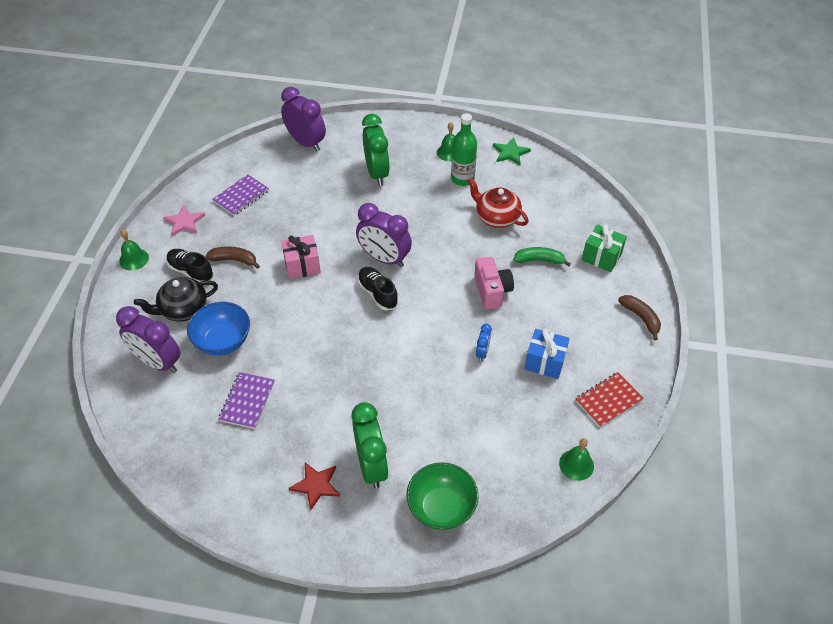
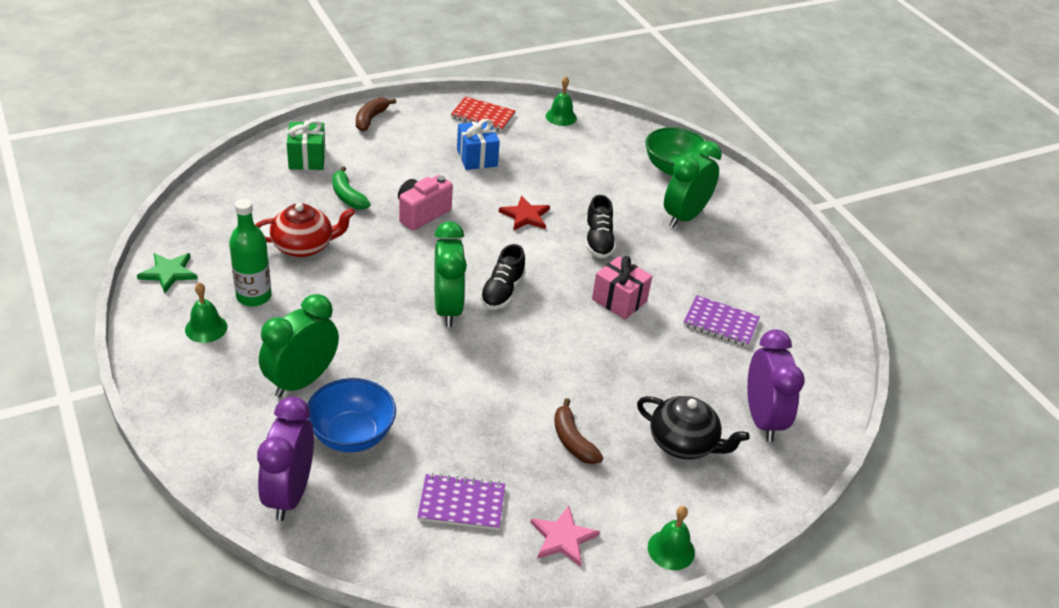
camera: 130 degrees left, 10 degrees down
black shoe [166,249,214,282] -> black shoe moved to [586,195,616,258]
blue bowl [187,302,250,356] -> blue bowl moved to [307,378,396,452]
purple notebook [218,372,275,429] -> purple notebook turned 45 degrees clockwise [683,295,760,347]
pink gift [281,235,321,279] -> pink gift moved to [592,256,652,319]
red star [289,462,340,510] -> red star moved to [499,196,550,231]
purple clock [356,203,412,267] -> green clock [434,221,467,327]
red teapot [467,178,529,228] -> red teapot turned 105 degrees counterclockwise [256,203,355,257]
blue clock [476,324,492,362] -> none

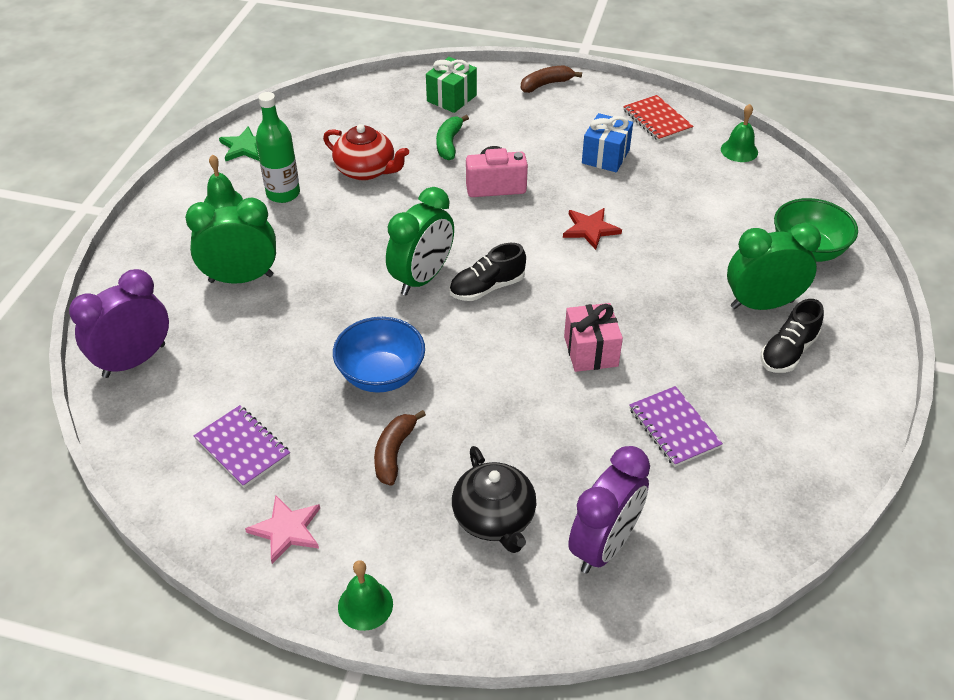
camera: 45 degrees right, 5 degrees up
blue bowl [307,378,396,452] -> blue bowl moved to [333,317,425,393]
black shoe [586,195,616,258] -> black shoe moved to [760,299,824,373]

